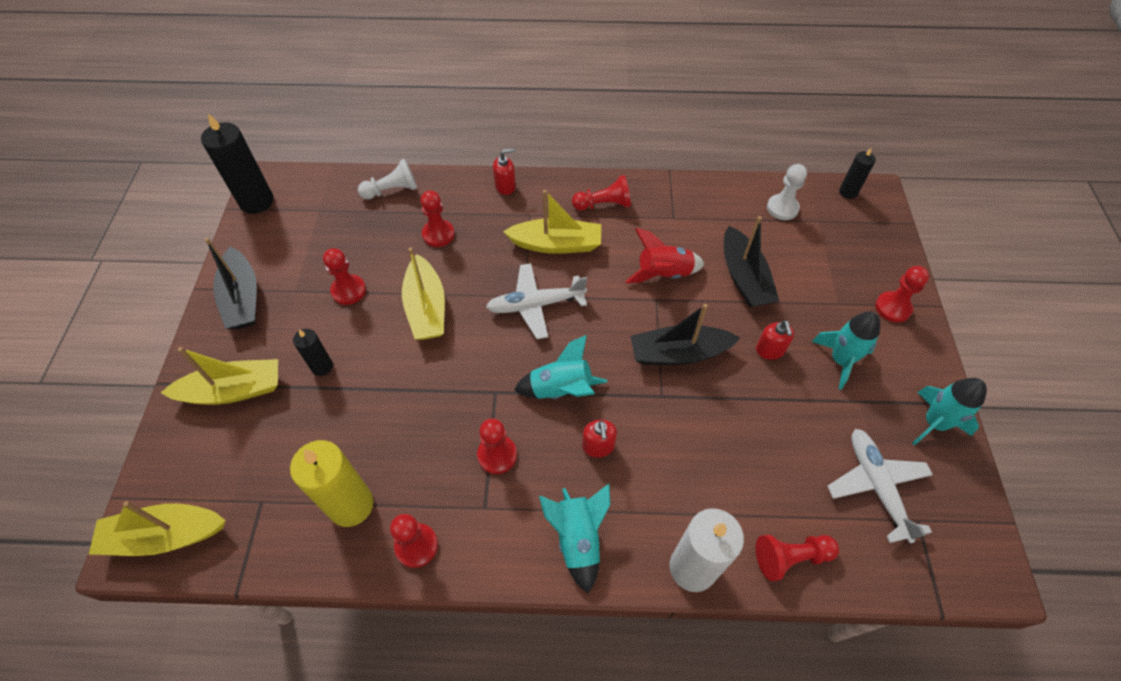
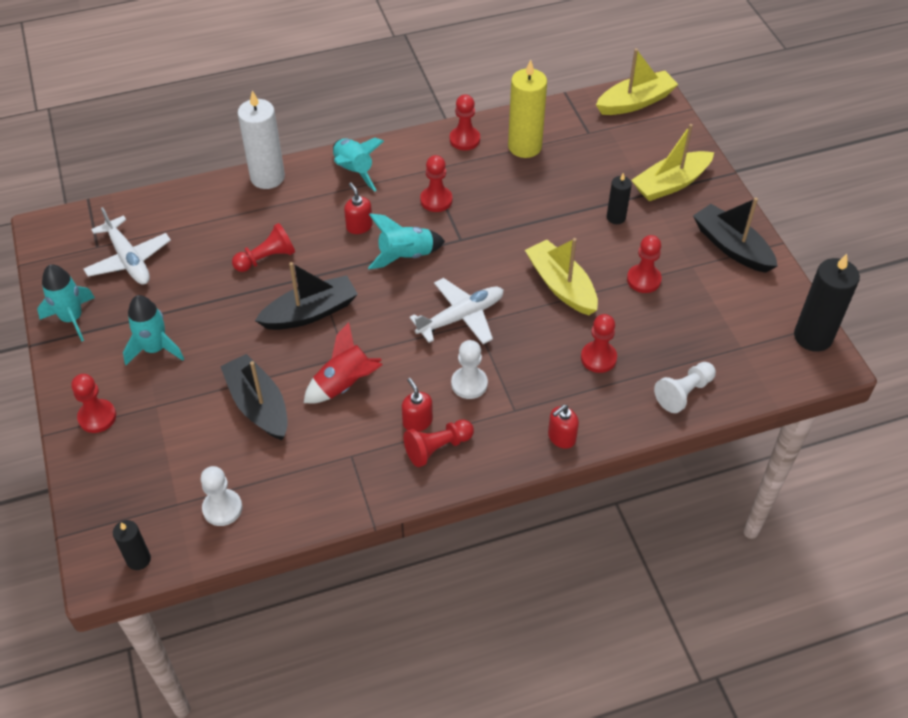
camera: 160 degrees right, 5 degrees down
yellow boat [503,190,601,254] -> white pawn [451,340,488,399]
red soap dispenser [756,320,794,360] -> red soap dispenser moved to [402,378,433,432]
red pawn [756,534,839,581] -> red pawn moved to [232,223,295,272]

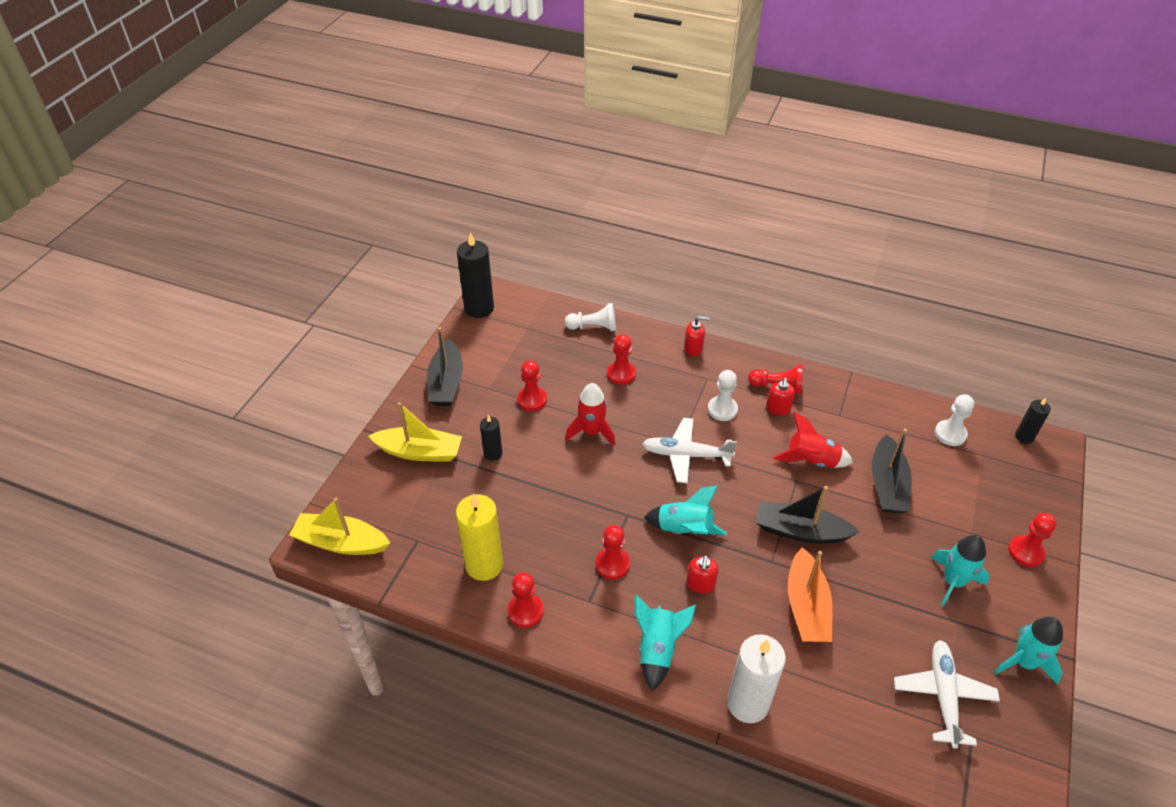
camera: 140 degrees left, 5 degrees down
red pawn [232,223,295,272] -> orange boat [788,547,833,642]
yellow boat [525,238,598,315] -> red rocket [565,383,615,446]

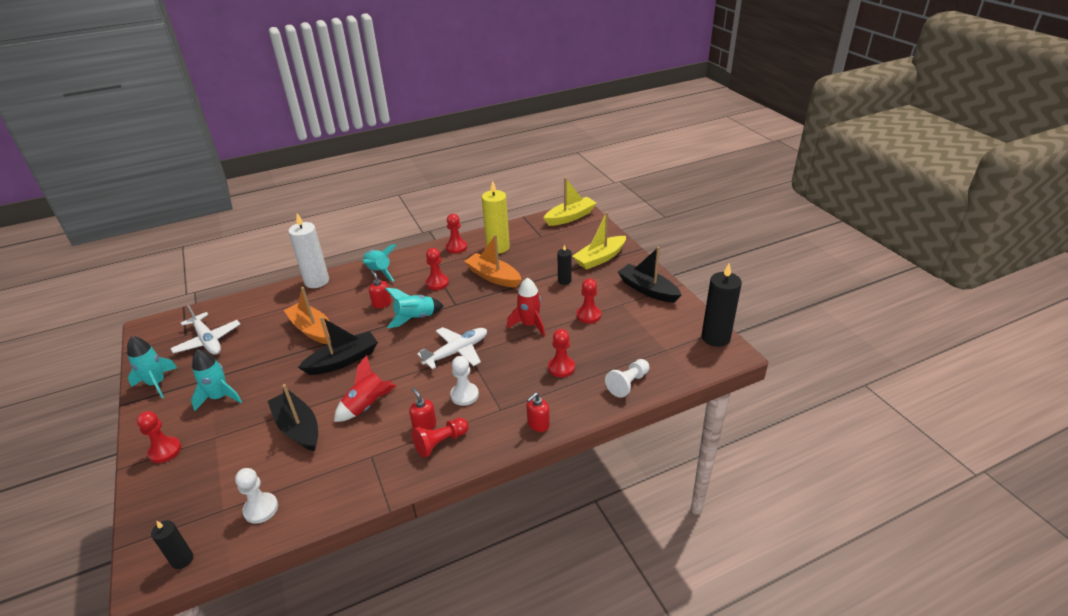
camera: 135 degrees right, 10 degrees down
none -> orange boat [464,234,522,287]

